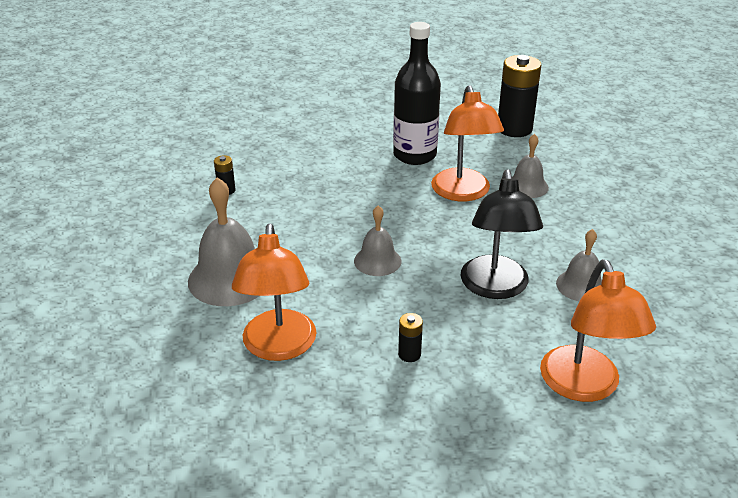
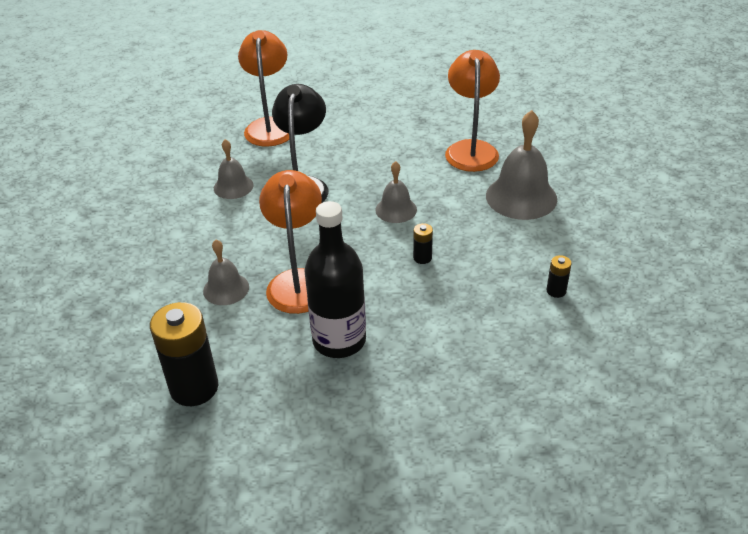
camera: 175 degrees left, 5 degrees up
black battery [398,313,423,362] -> black battery moved to [413,223,433,264]

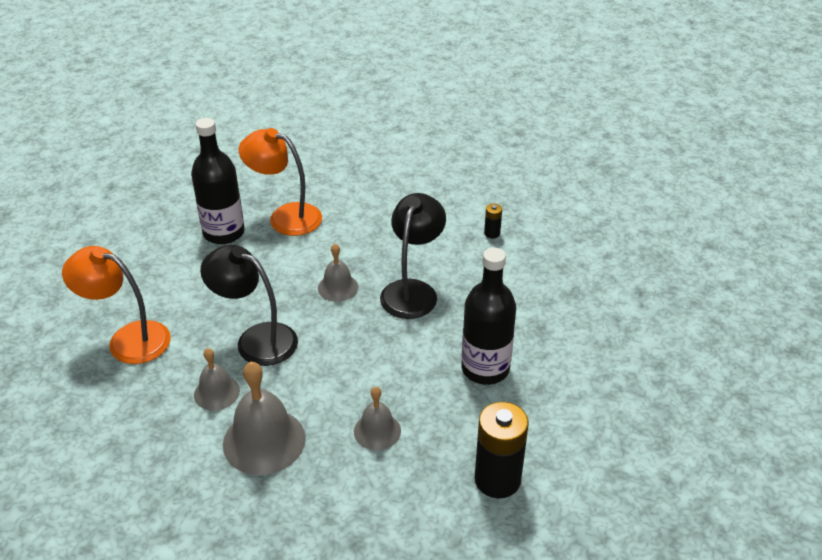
camera: 70 degrees left, 0 degrees up
orange lamp [259,170,322,314] -> none
black battery [413,223,433,264] -> black lamp [380,193,446,319]
grey bell [486,110,557,220] -> grey bell moved to [223,362,306,475]
none -> black bottle [191,118,245,244]

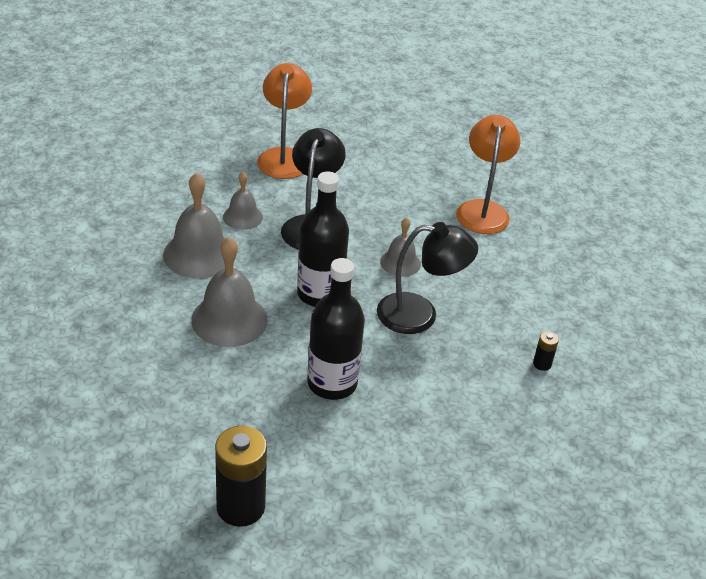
camera: 70 degrees right, 0 degrees up
black bottle [191,118,245,244] -> black bottle moved to [297,171,349,307]
grey bell [354,387,401,450] -> grey bell [191,237,268,347], size x1.72
black battery [475,402,529,499] -> black battery moved to [215,426,267,527]

